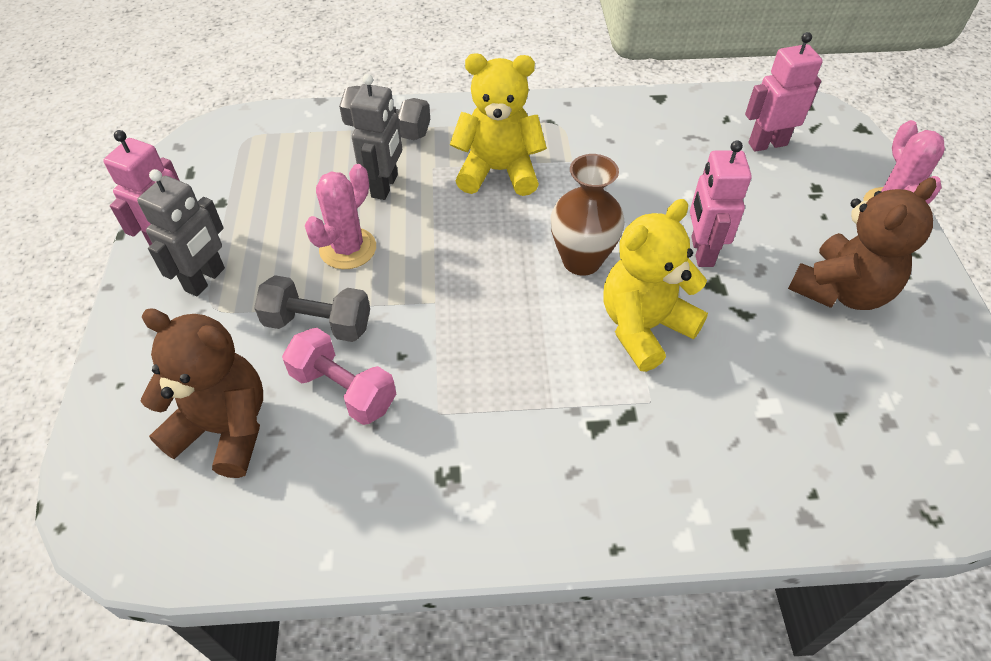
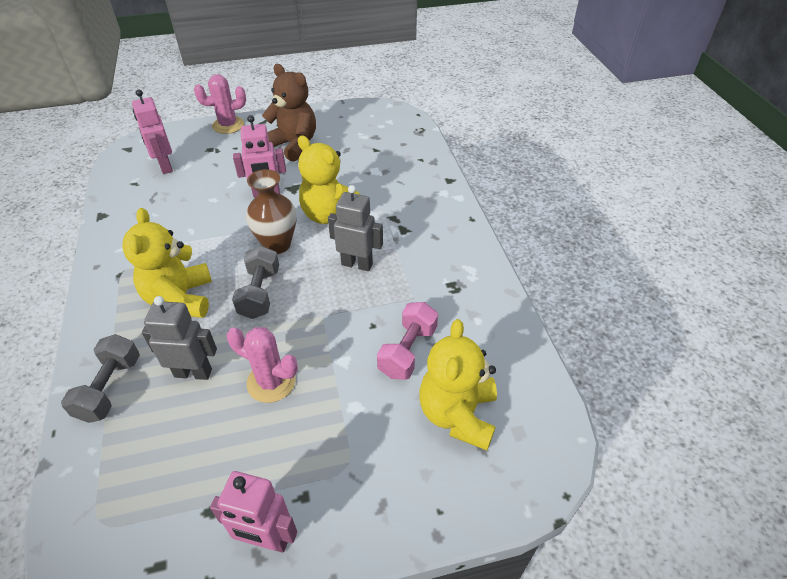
camera: 100 degrees left, 5 degrees down
grey robot [137,169,225,296] -> grey robot moved to [328,185,383,271]
brown teddy bear [140,308,263,478] -> yellow teddy bear [419,319,497,450]
grey dumbbell [254,275,370,342] -> grey dumbbell moved to [232,246,279,319]

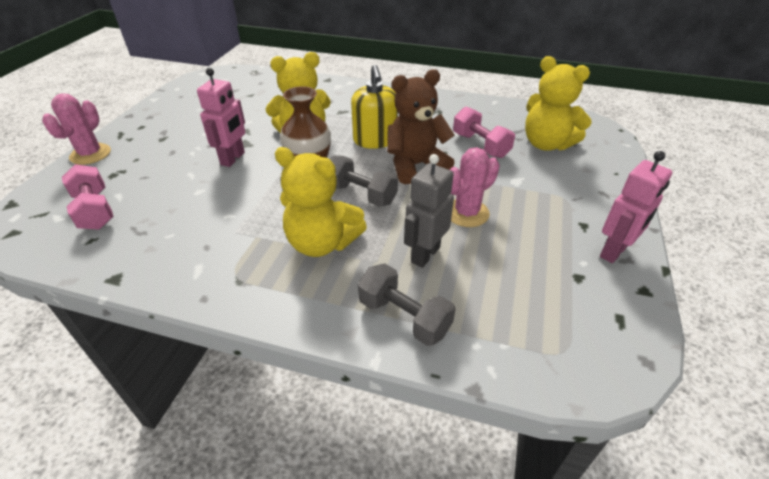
camera: 60 degrees left, 5 degrees down
pink robot [132,90,173,174] -> pink dumbbell [62,164,114,230]
brown teddy bear [262,64,316,162] -> brown teddy bear moved to [387,69,455,184]
grey robot [328,185,383,271] -> yellow soap dispenser [351,65,398,149]

